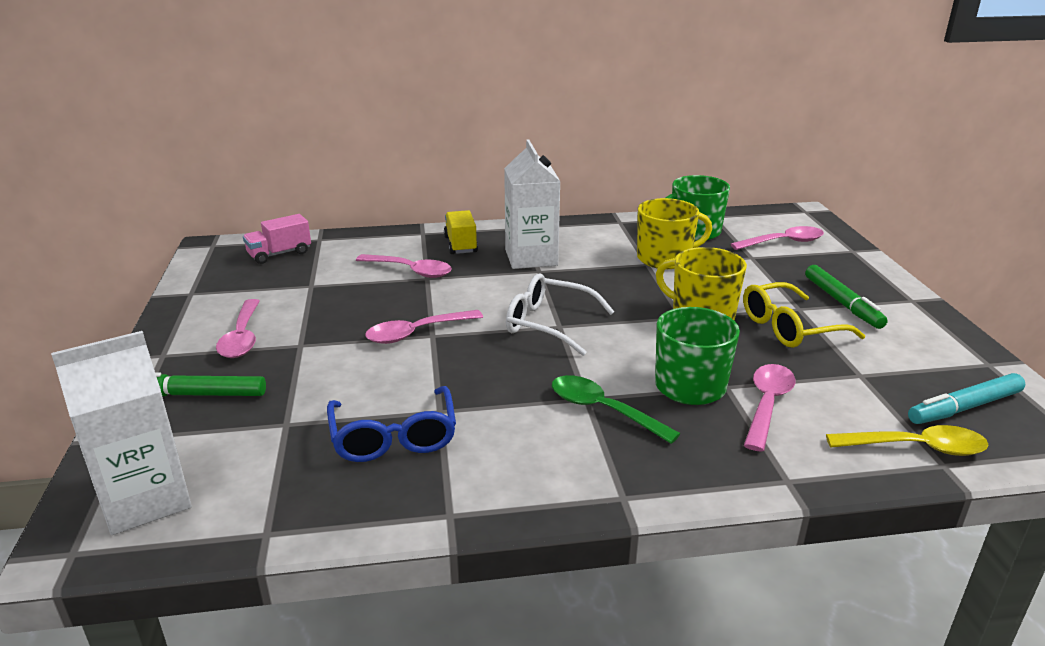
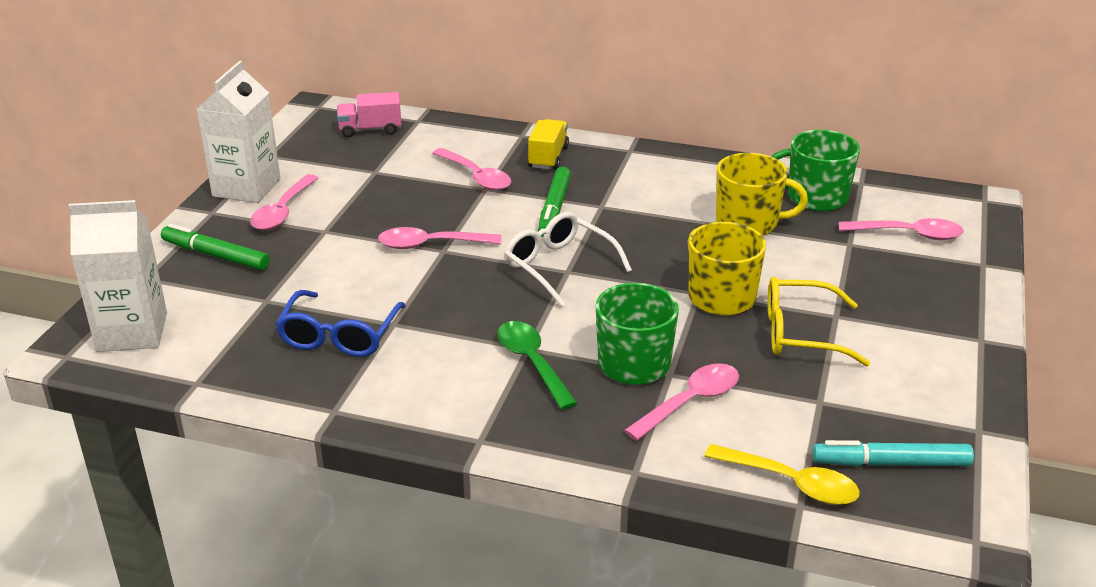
camera: 25 degrees right, 5 degrees up
white carton [504,139,561,269] -> white carton moved to [197,61,281,203]
green marker [805,265,888,329] -> green marker moved to [538,167,571,237]

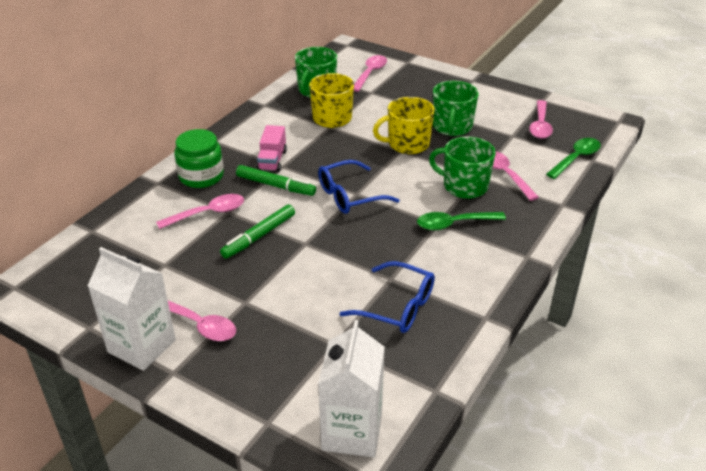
camera: 75 degrees left, 5 degrees up
green marker [161,224,270,271] -> green marker moved to [220,204,295,259]
pink truck [337,92,402,138] -> pink truck moved to [257,125,287,172]
pink spoon [378,227,501,249] -> pink spoon moved to [529,100,553,139]
white glasses [504,212,632,307] -> blue glasses [318,160,400,214]
yellow truck [528,119,569,170] -> green jar [174,129,224,188]
yellow spoon [704,444,860,505] -> green spoon [546,138,601,179]
yellow glasses [768,277,870,367] -> green mug [433,81,479,136]
turquoise marker [812,440,974,467] -> none

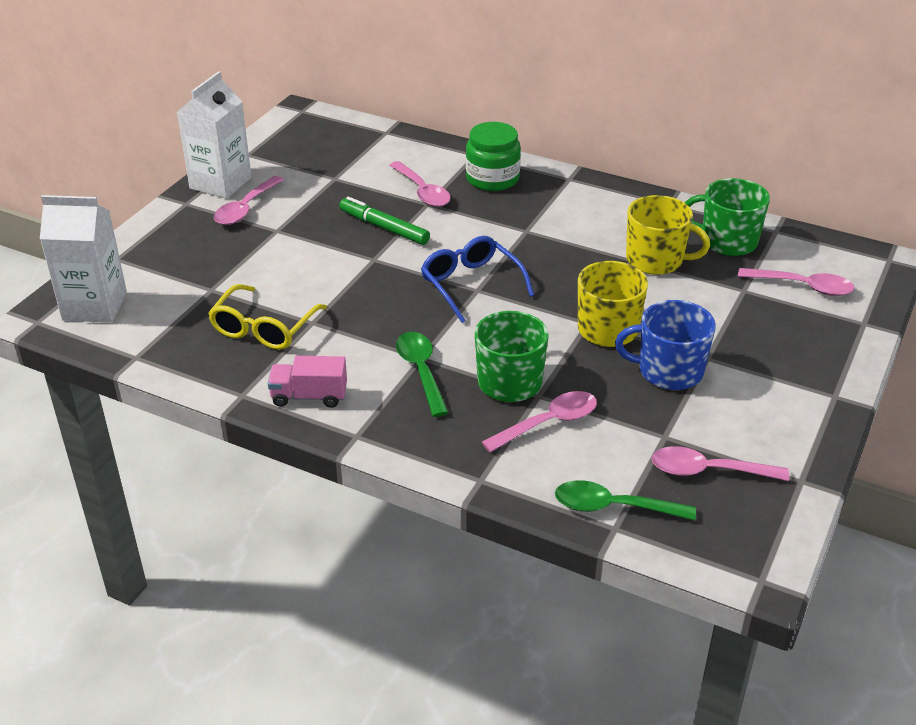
camera: 85 degrees right, 0 degrees up
green marker [236,165,316,196] -> none
pink truck [257,125,287,172] -> pink truck moved to [268,356,347,408]
blue glasses [339,261,435,333] -> yellow glasses [208,284,327,350]
green mug [433,81,479,136] -> blue mug [615,300,716,390]
green spoon [546,138,601,179] -> green spoon turned 150 degrees clockwise [555,480,696,521]

